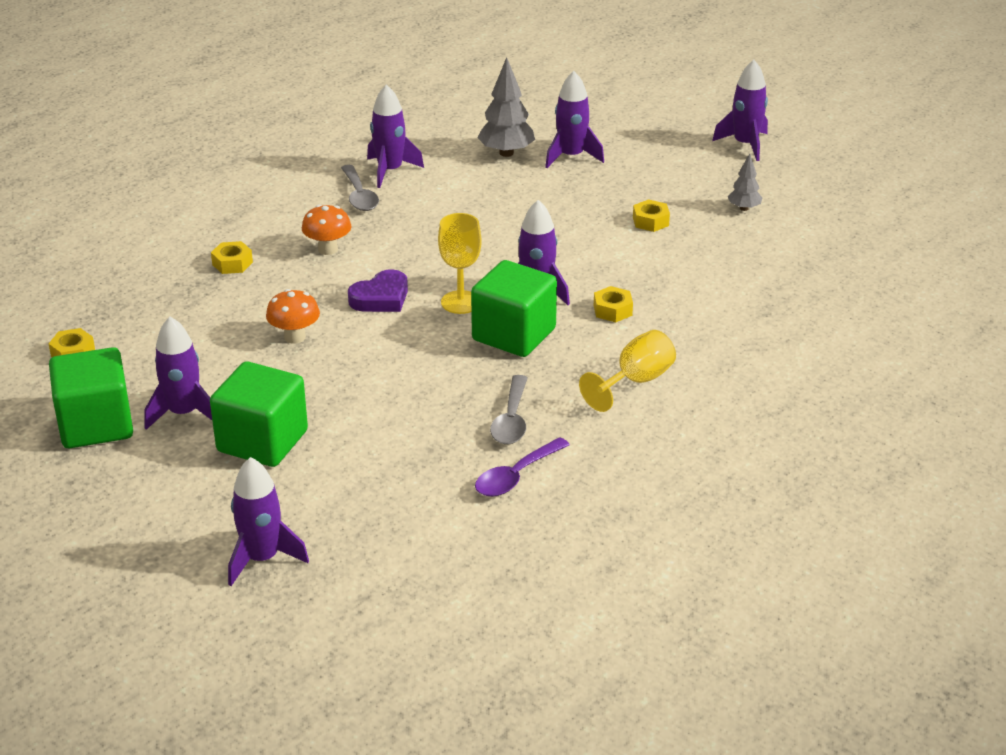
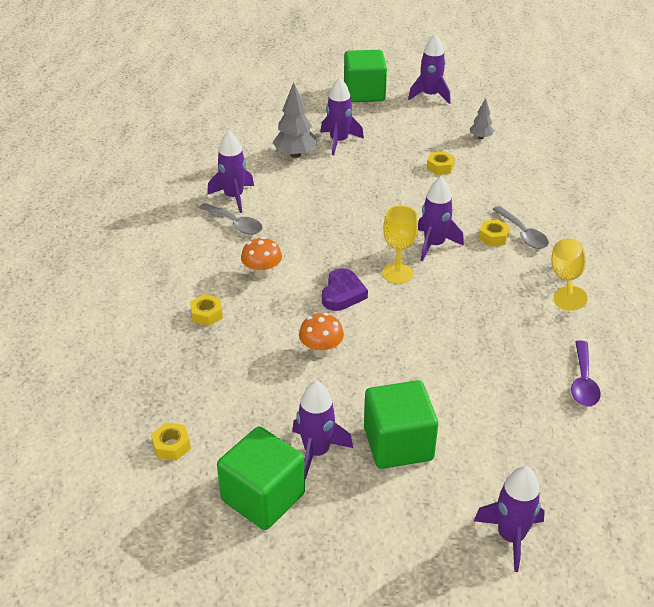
camera: 35 degrees left, 5 degrees up
green cube [471,260,557,357] -> green cube moved to [344,50,387,102]
grey spoon [490,375,528,445] -> grey spoon moved to [492,206,549,249]

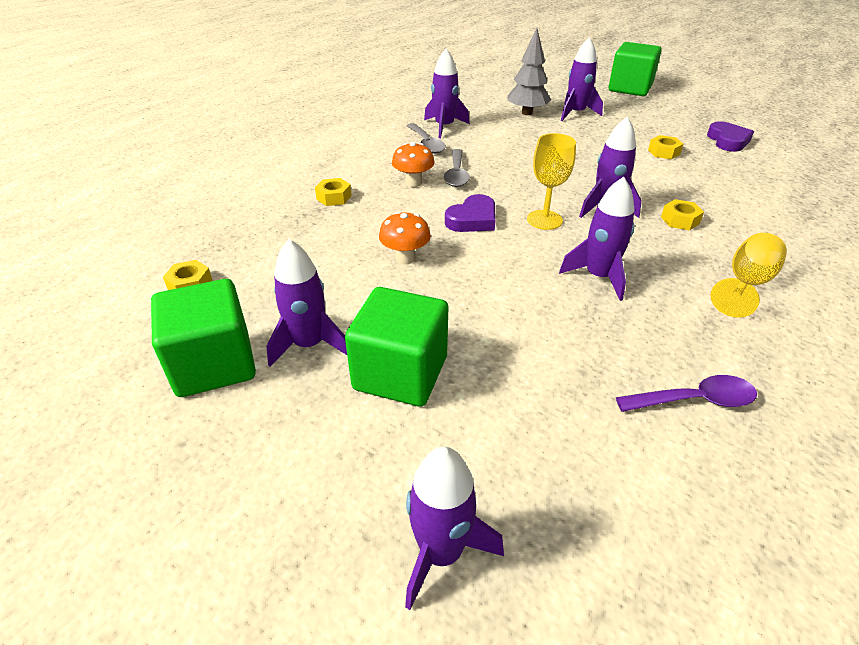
camera: 30 degrees right, 0 degrees up
purple rocket [408,34,451,104] -> purple rocket moved to [559,177,634,301]
grey tree [470,98,494,139] -> purple heart [707,121,754,152]
grey spoon [492,206,549,249] -> grey spoon moved to [444,149,470,187]
purple spoon [571,340,601,407] -> purple spoon turned 135 degrees counterclockwise [616,375,757,412]

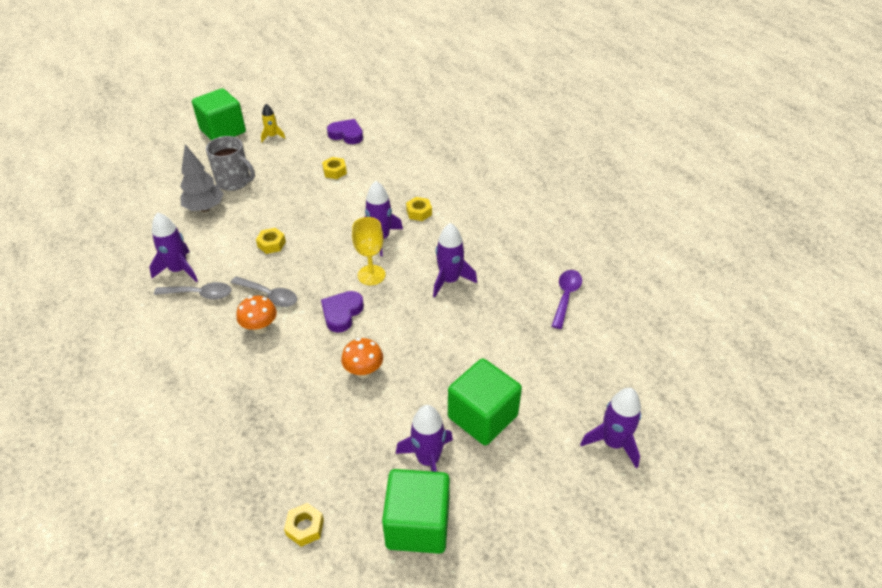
camera: 65 degrees left, 5 degrees up
yellow nut [315,178,352,206] -> yellow nut moved to [256,228,286,254]
purple heart [445,194,496,232] -> purple heart turned 135 degrees counterclockwise [321,291,364,333]
purple rocket [561,37,603,121] -> grey mug [206,136,255,191]
yellow goblet [711,233,787,318] -> none
none -> yellow rocket [261,104,285,142]

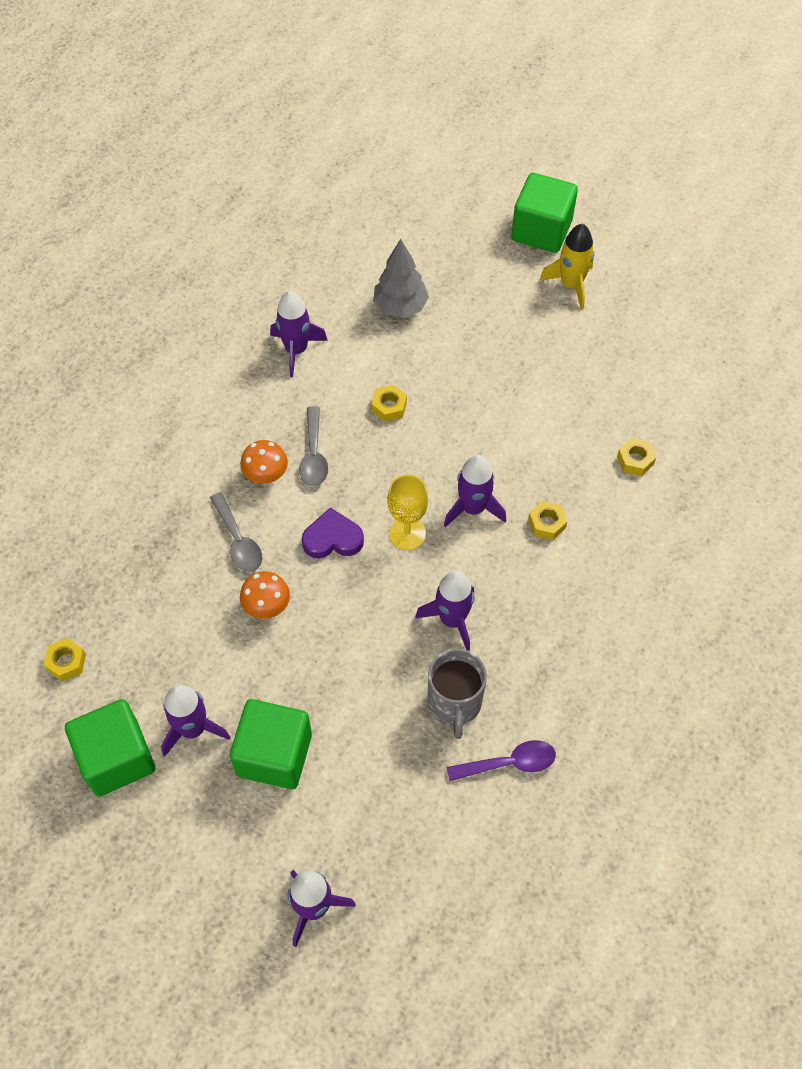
camera: 60 degrees right, 15 degrees up
grey spoon [154,282,231,300] -> grey spoon moved to [210,492,262,572]
grey mug [206,136,255,191] -> grey mug moved to [428,648,487,739]
yellow rocket [261,104,285,142] -> yellow rocket [539,223,594,310], size x1.64
yellow nut [322,157,347,179] -> yellow nut moved to [617,438,656,476]
purple heart [327,119,363,144] -> none

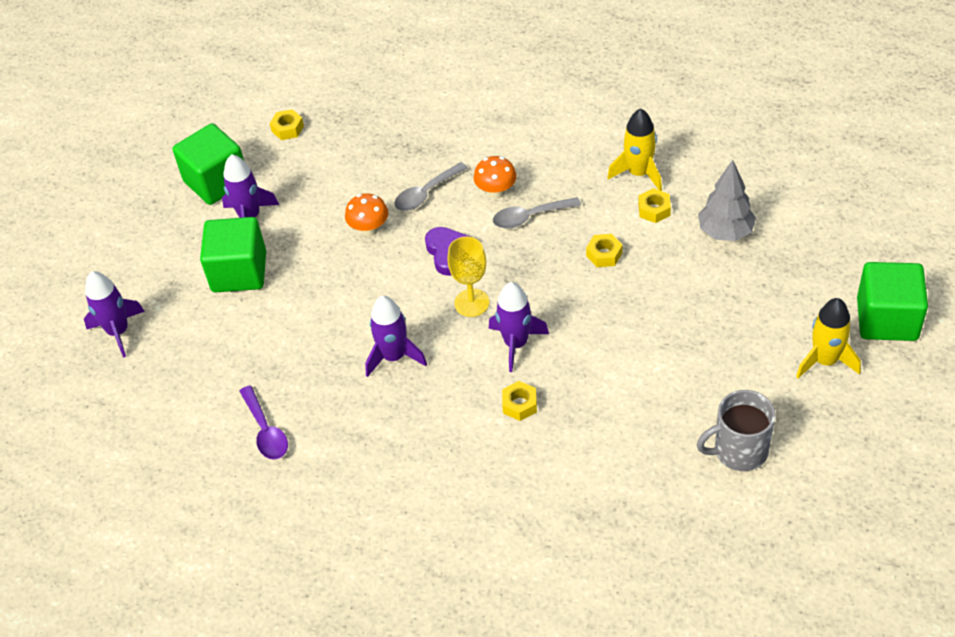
camera: 80 degrees right, 10 degrees down
purple rocket [270,291,328,377] -> yellow rocket [607,108,662,191]
grey mug [428,648,487,739] -> grey mug moved to [697,390,776,471]
yellow nut [617,438,656,476] -> yellow nut moved to [638,188,671,223]

